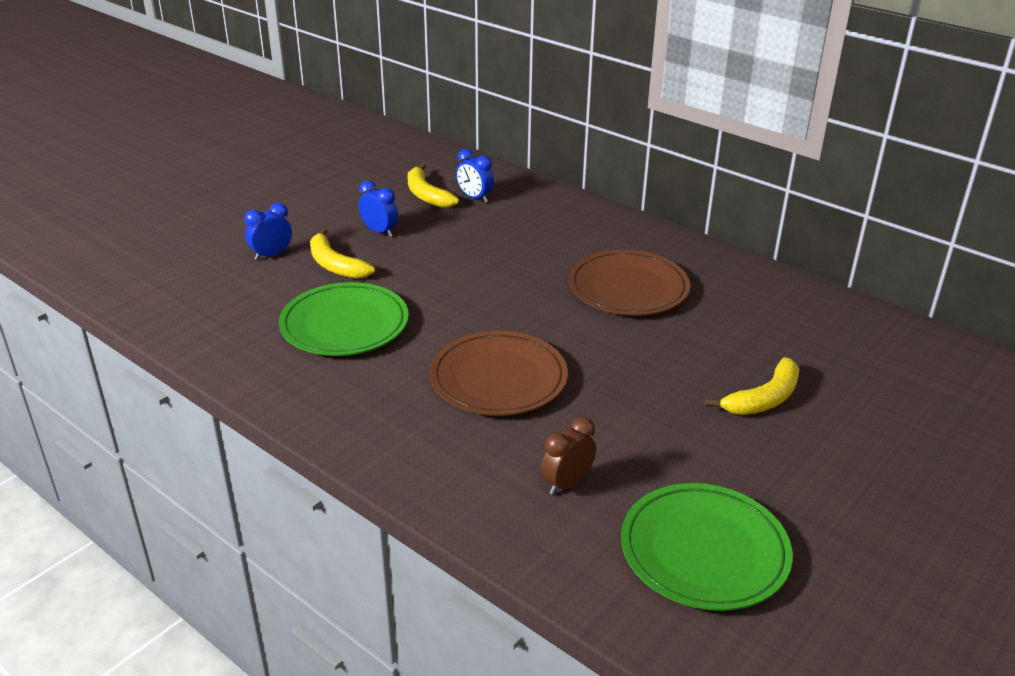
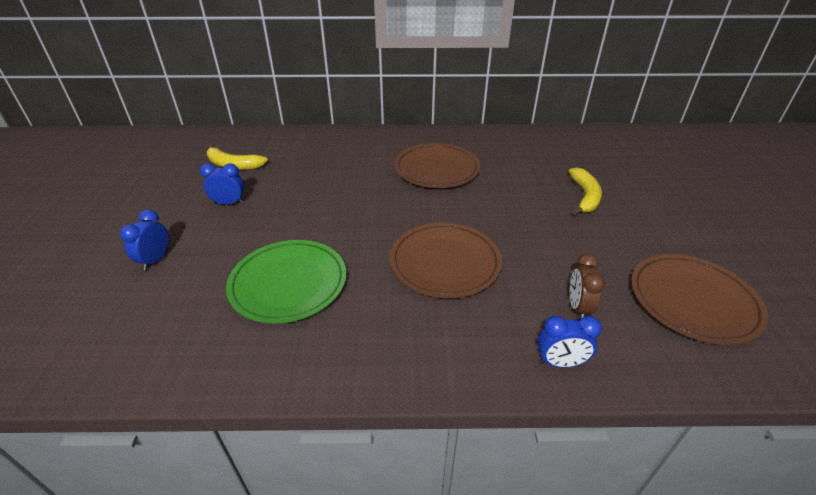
camera: 40 degrees left, 5 degrees up
yellow banana [310,228,375,279] -> none
blue clock [456,149,494,202] -> blue clock moved to [538,316,602,368]
green plate [621,483,793,611] -> brown plate [631,254,768,345]

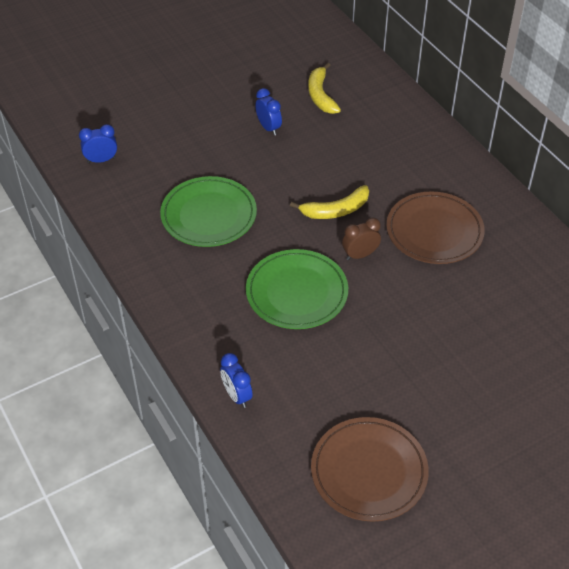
camera: 60 degrees right, 10 degrees up
blue clock [120,210,169,270] -> blue clock moved to [79,124,117,163]
brown plate [390,223,502,298] -> green plate [246,249,348,329]
yellow banana [569,168,602,215] -> yellow banana moved to [290,185,369,219]
brown clock [570,253,605,319] -> brown clock moved to [342,218,381,260]

